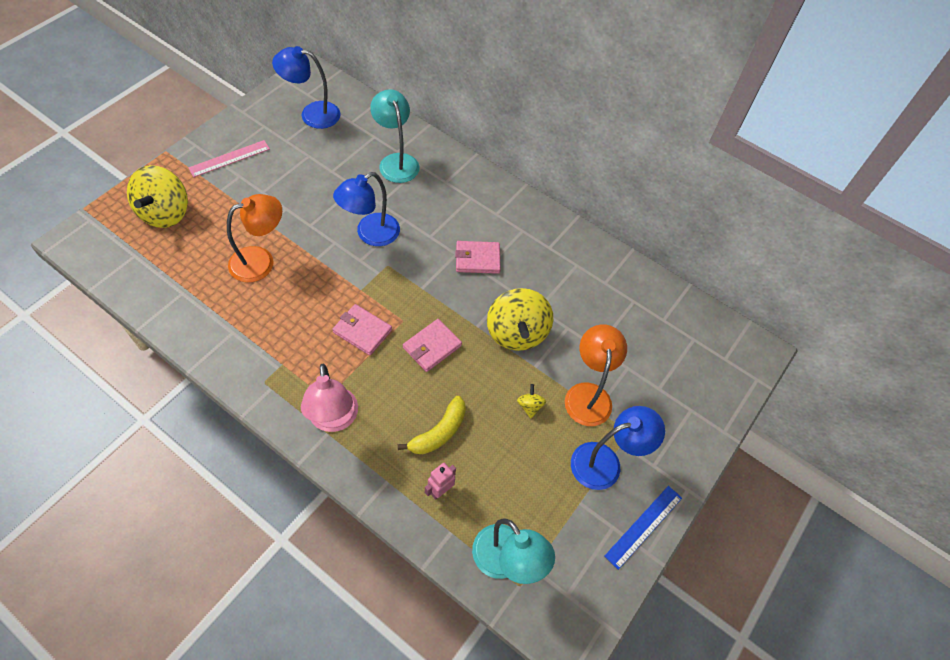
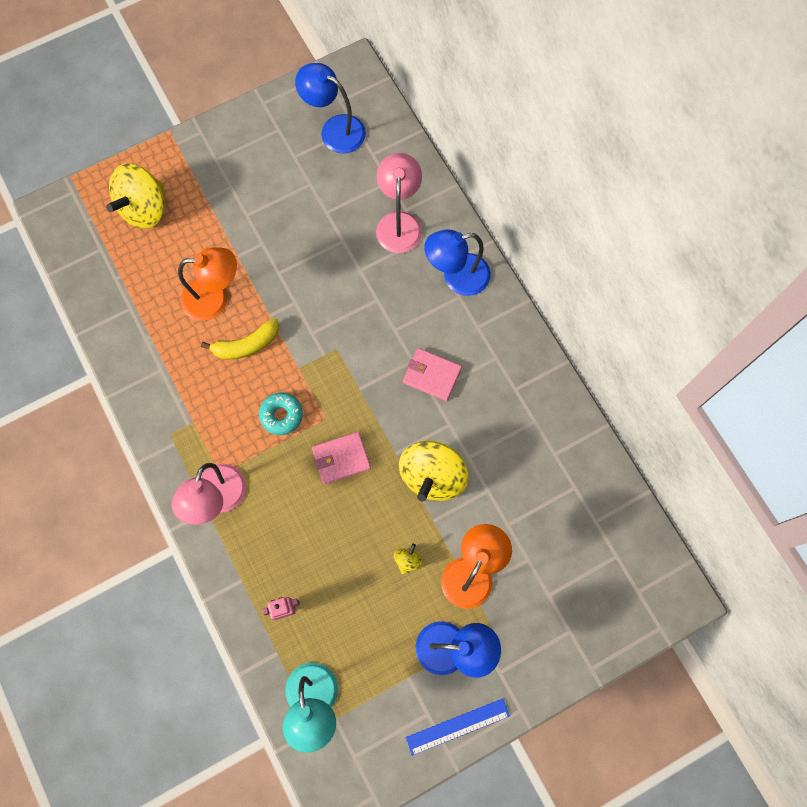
camera: 30 degrees right, 15 degrees up
pink ruler [188,140,270,177] -> none
pink wallet [332,304,392,355] -> turquoise donut [259,392,303,435]
blue lamp [333,172,400,246] -> blue lamp moved to [424,230,491,296]
turquoise lamp [370,89,420,183] -> pink lamp [376,153,422,253]
yellow banana [398,396,466,454] -> yellow banana moved to [201,318,279,360]

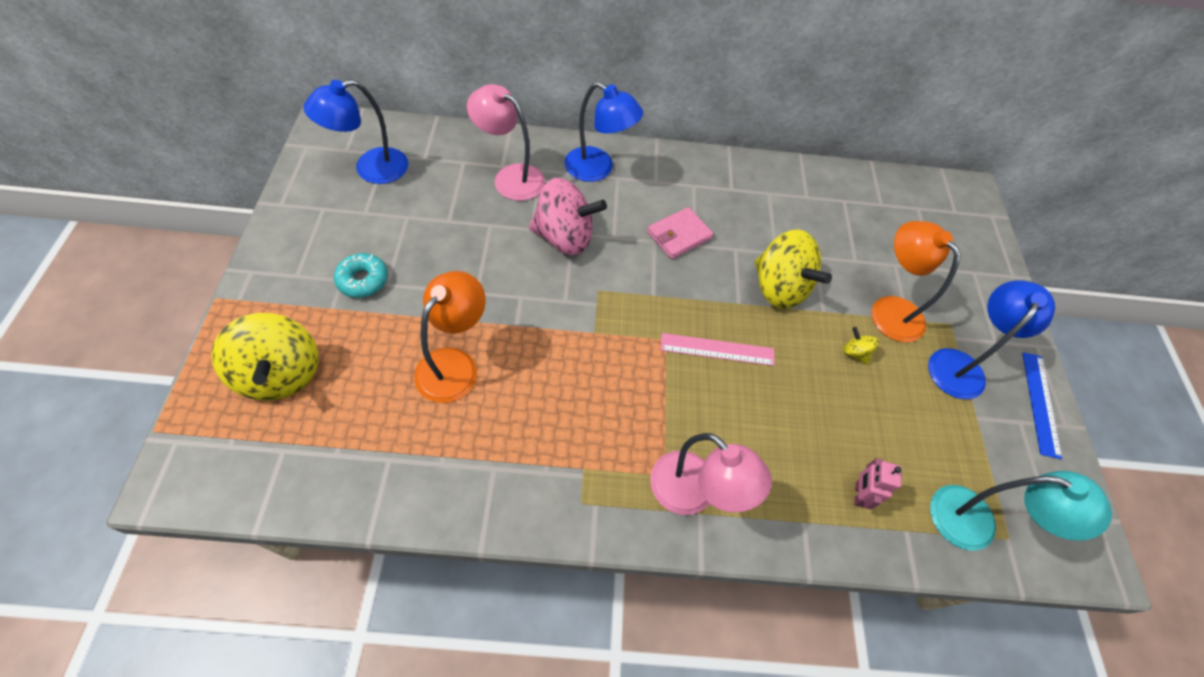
camera: 65 degrees left, 15 degrees down
yellow banana [201,318,279,360] -> none
turquoise donut [259,392,303,435] -> turquoise donut moved to [334,253,388,298]
pink wallet [312,432,371,484] -> pink ruler [661,333,775,366]
blue lamp [424,230,491,296] -> blue lamp turned 75 degrees counterclockwise [564,82,643,182]
none -> pink spinning top [529,178,607,255]

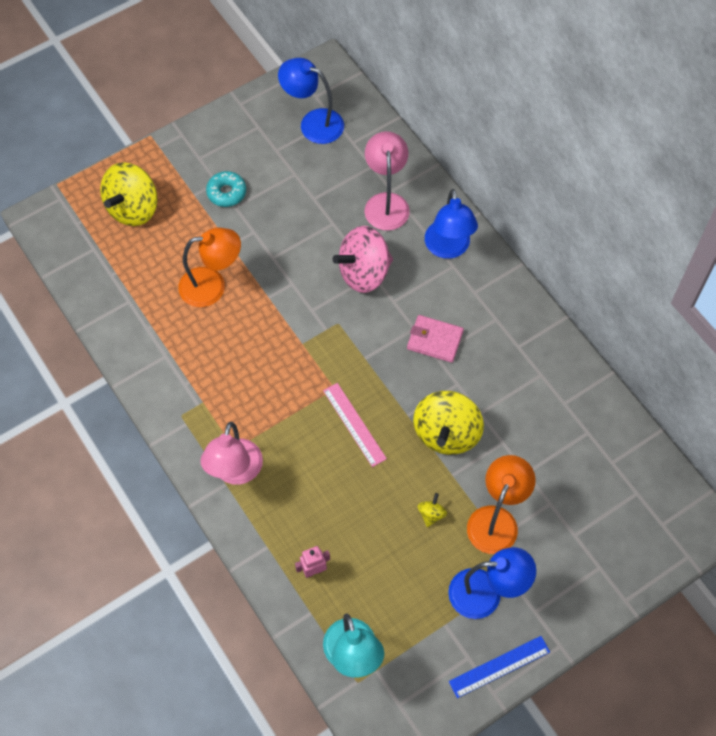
camera: 60 degrees right, 5 degrees up
pink spinning top [529,178,607,255] -> pink spinning top turned 90 degrees clockwise [332,226,393,293]

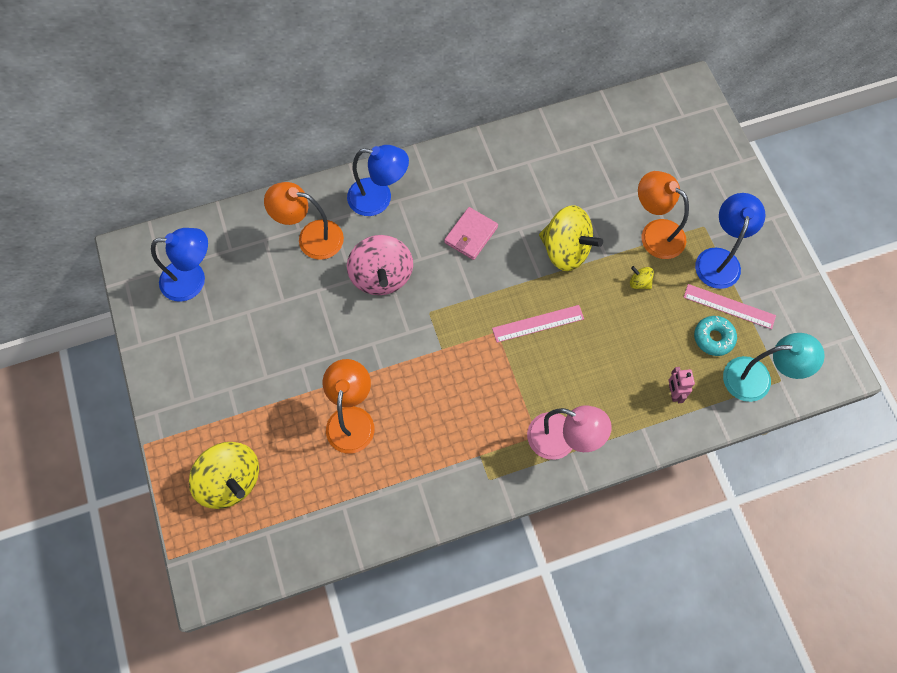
camera: 75 degrees left, 5 degrees up
turquoise donut [206,171,246,207] -> turquoise donut moved to [694,316,737,356]
blue lamp [278,58,344,144] -> blue lamp turned 135 degrees counterclockwise [151,228,208,302]
pink lamp [365,131,410,231] -> orange lamp [264,182,344,260]
blue ruler [449,636,550,698] -> none
none -> pink ruler [683,284,776,329]

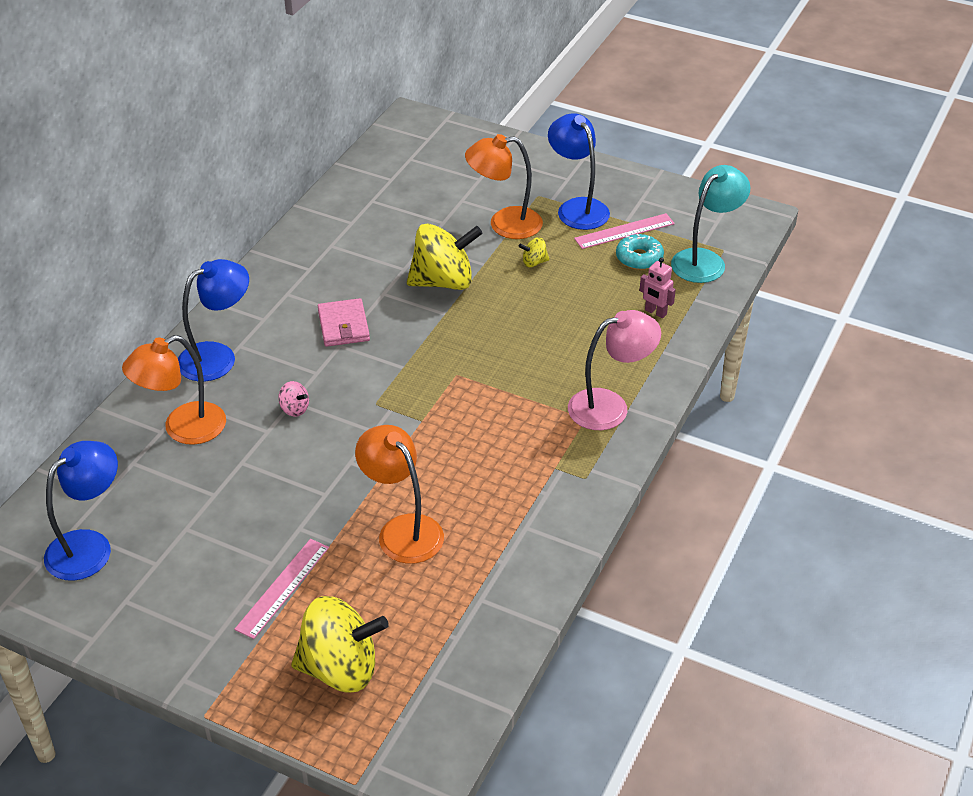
camera: 45 degrees left, 25 degrees down
pink spinning top [347,235,413,295] -> pink spinning top [278,381,309,417], size x0.42
pink ruler [492,305,584,343] -> pink ruler moved to [234,539,329,639]

